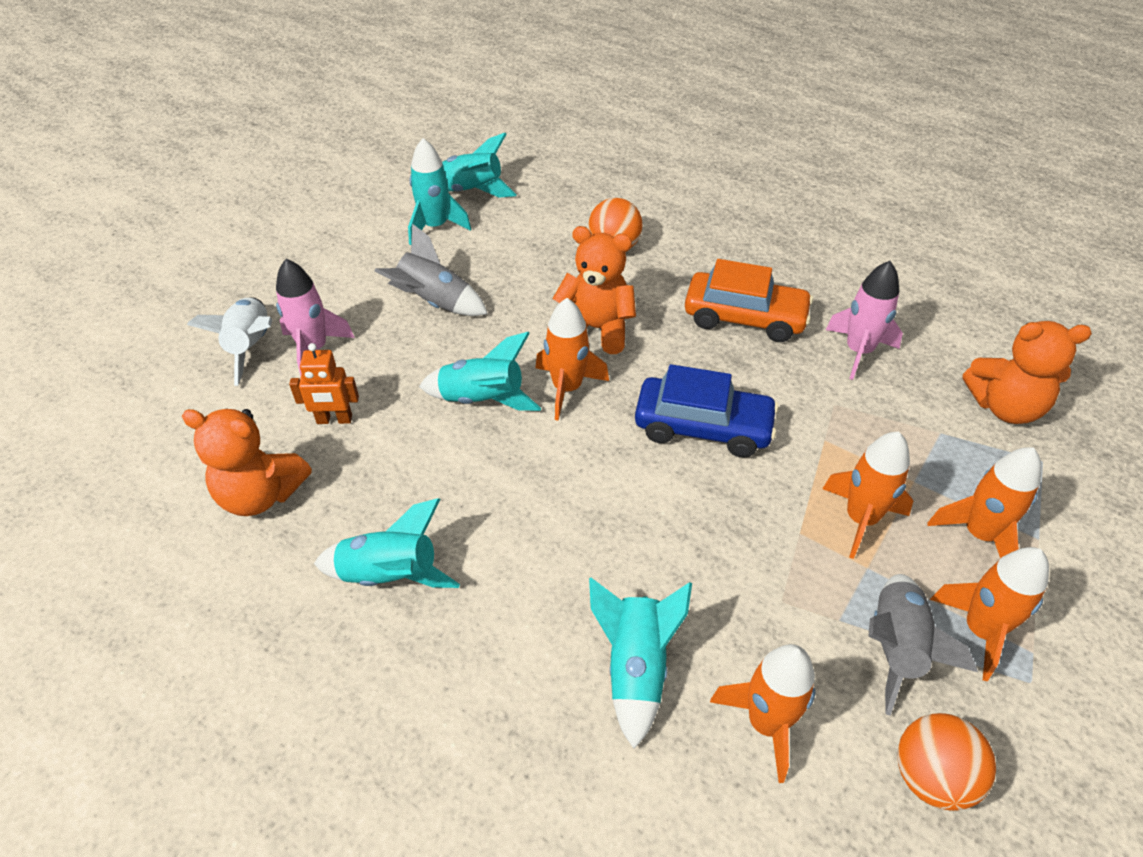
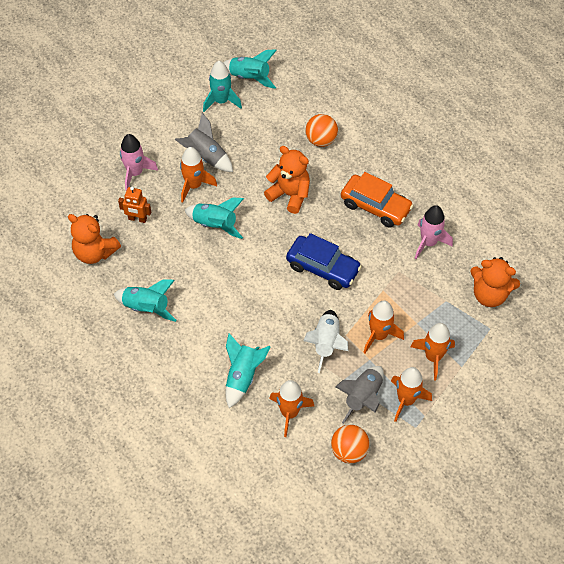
camera: 15 degrees right, 10 degrees up
white rocket [187,297,272,386] -> white rocket moved to [303,310,348,373]
orange rocket [535,298,609,421] -> orange rocket moved to [180,147,217,203]

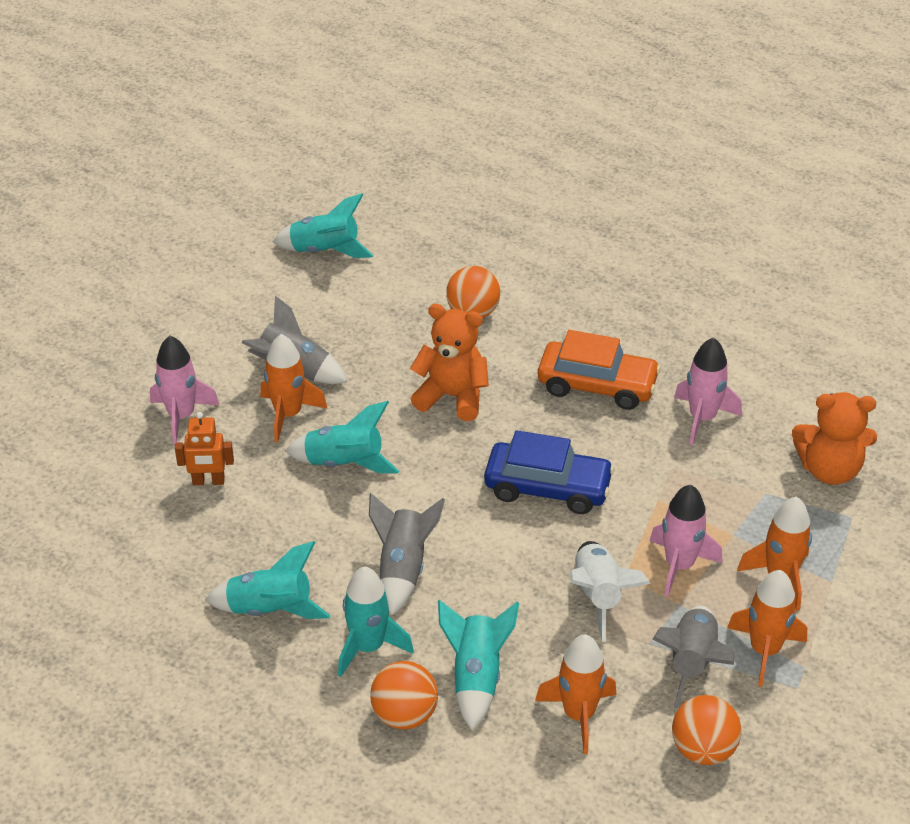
camera: 15 degrees left, 15 degrees down
orange teddy bear [68,214,121,264] -> none
turquoise rocket [203,61,242,112] -> turquoise rocket moved to [338,566,414,677]
orange rocket [363,300,404,353] -> pink rocket [650,484,722,597]
none -> grey rocket [369,493,445,615]
none -> orange ball [370,661,438,729]

